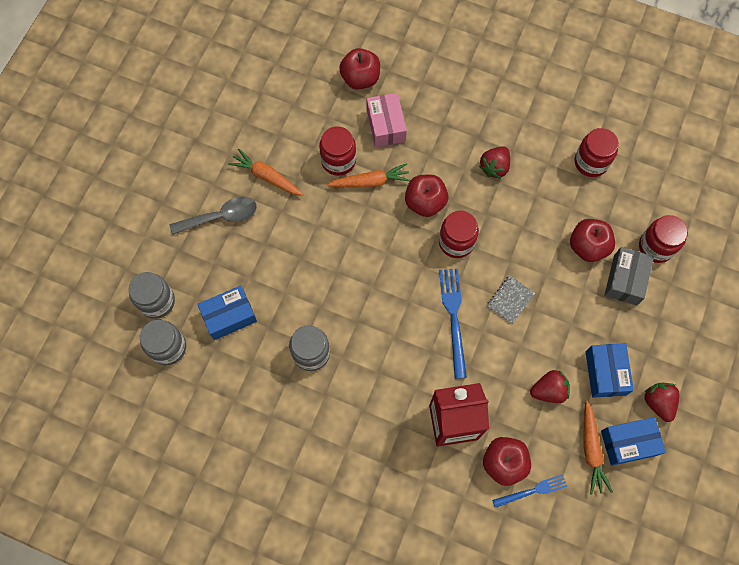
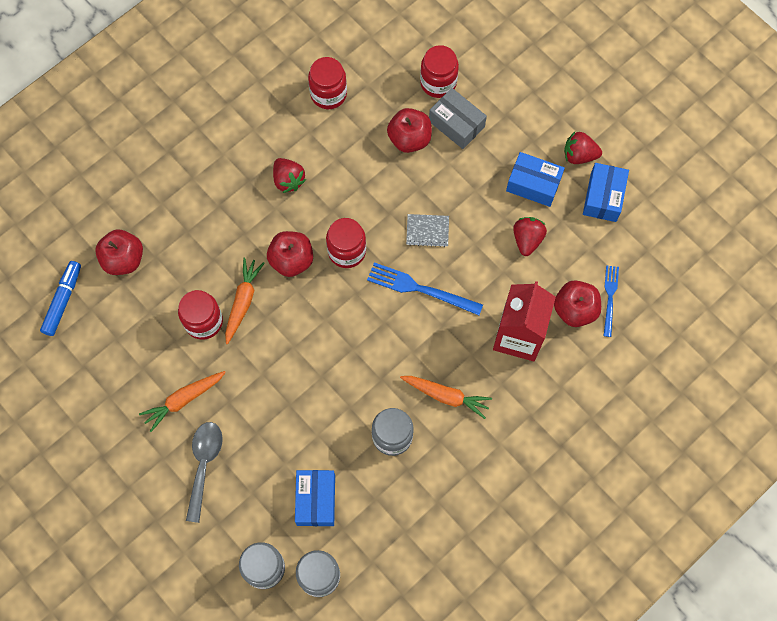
camera: 65 degrees left, 0 degrees up
pink box [367,93,407,147] -> none
grey notebook [487,275,535,324] -> grey notebook turned 60 degrees counterclockwise [406,214,449,247]
orange carrot [584,401,613,495] -> orange carrot moved to [400,376,492,419]
none -> blue marker [40,261,81,336]

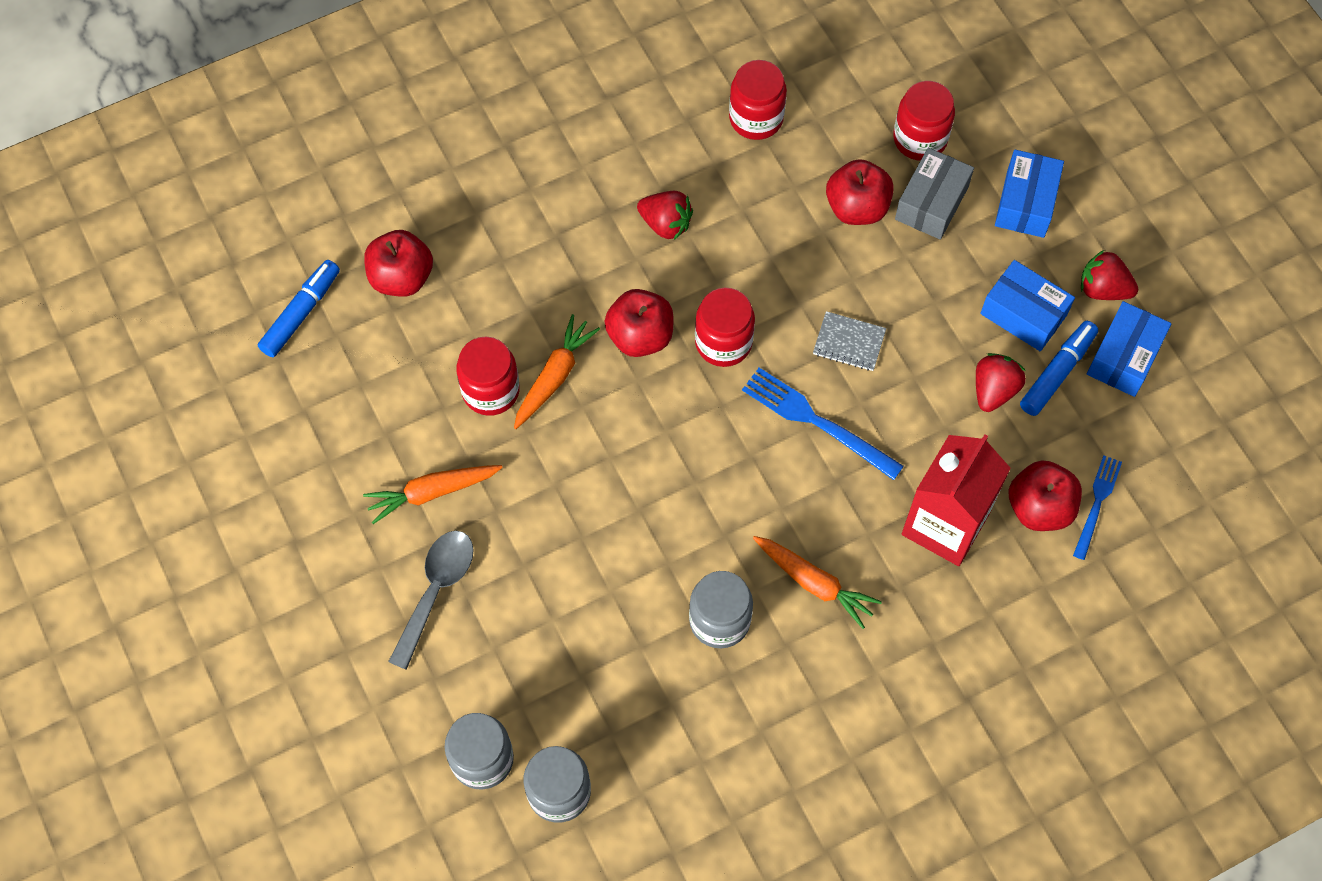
camera: 15 degrees right, 5 degrees down
red strawberry [273,158,306,193] -> red strawberry turned 45 degrees counterclockwise [637,191,693,240]
blue box [295,470,335,526] -> blue box moved to [995,149,1064,238]
grey box [429,88,487,149] -> grey box turned 60 degrees clockwise [895,148,974,240]
none -> blue marker [1020,321,1098,416]

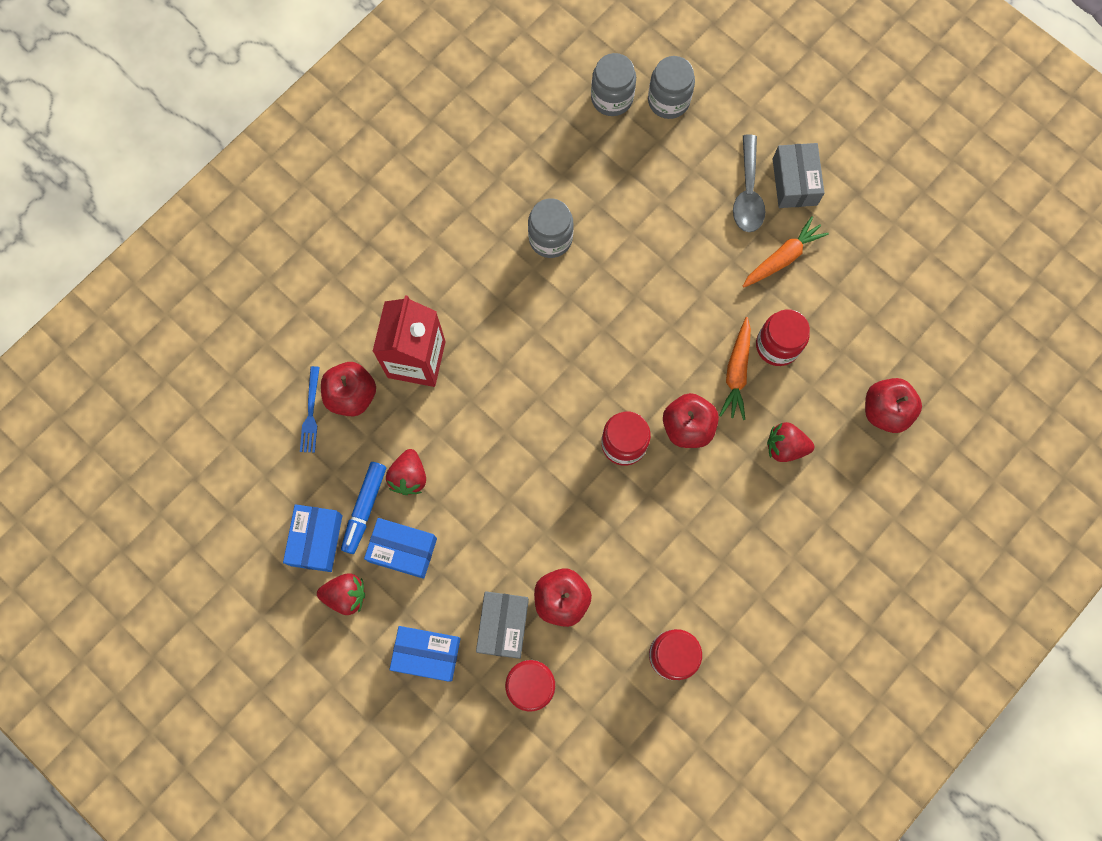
camera: 160 degrees right, 10 degrees up
blue marker [258,260,340,357] -> none
red strawberry [637,191,693,240] -> red strawberry moved to [767,422,814,462]
blue fork [742,368,904,480] -> none
orange carrot [753,536,882,629] -> none
grey notebook [813,311,886,371] -> none
blue box [995,149,1064,238] -> blue box turned 75 degrees counterclockwise [389,626,461,682]
none -> grey box [773,143,824,208]

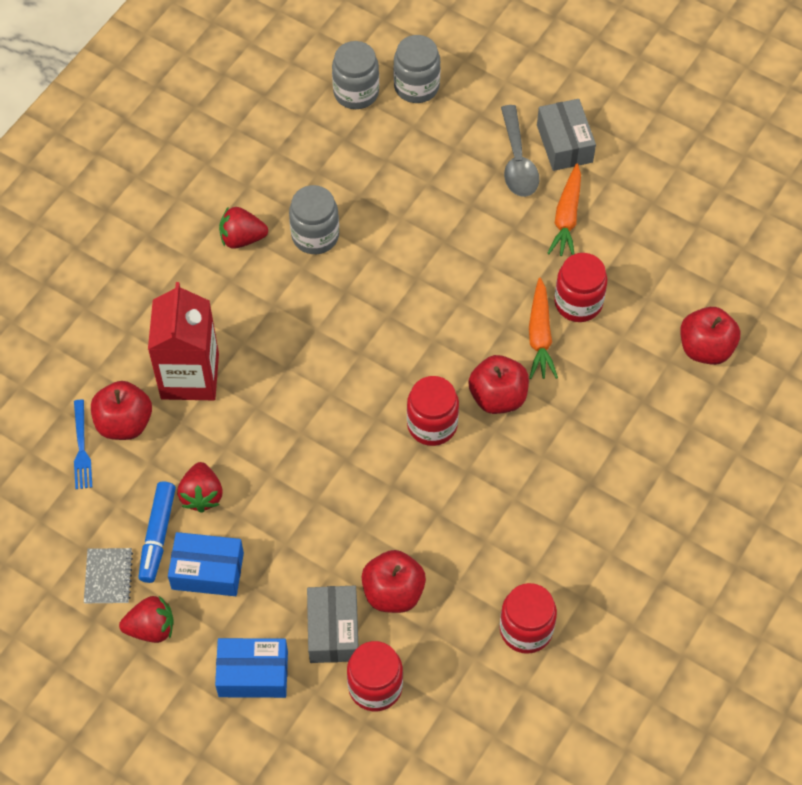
camera: 10 degrees left, 15 degrees down
blue box [283,504,342,572] -> grey notebook [84,548,133,603]
orange carrot [742,216,829,288] -> orange carrot turned 150 degrees clockwise [548,164,581,256]
red strawberry [767,422,814,462] -> red strawberry moved to [219,207,268,249]

